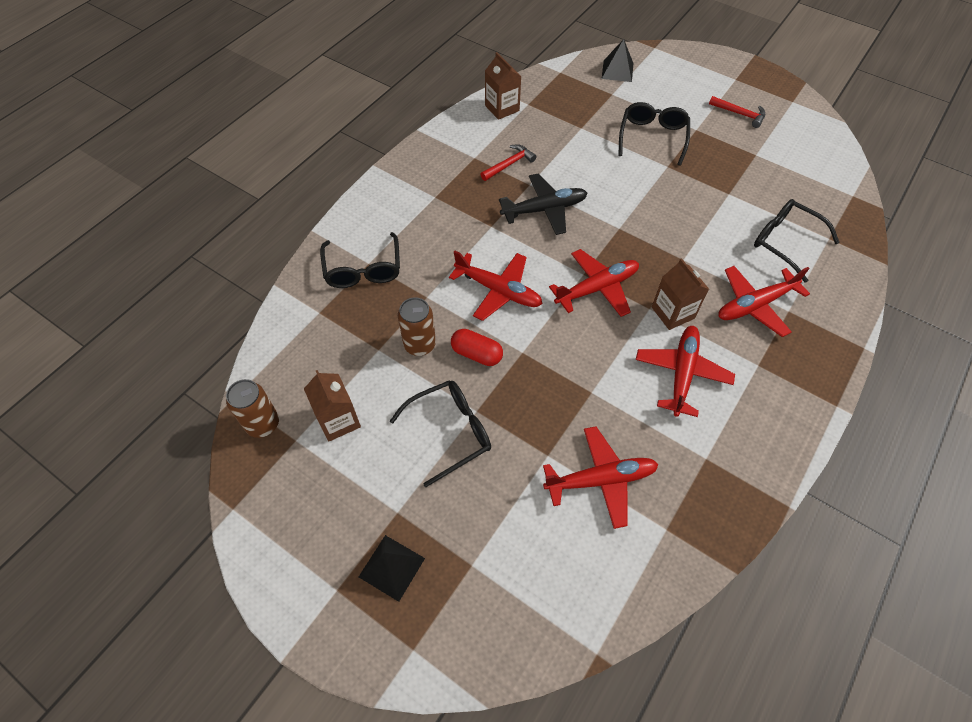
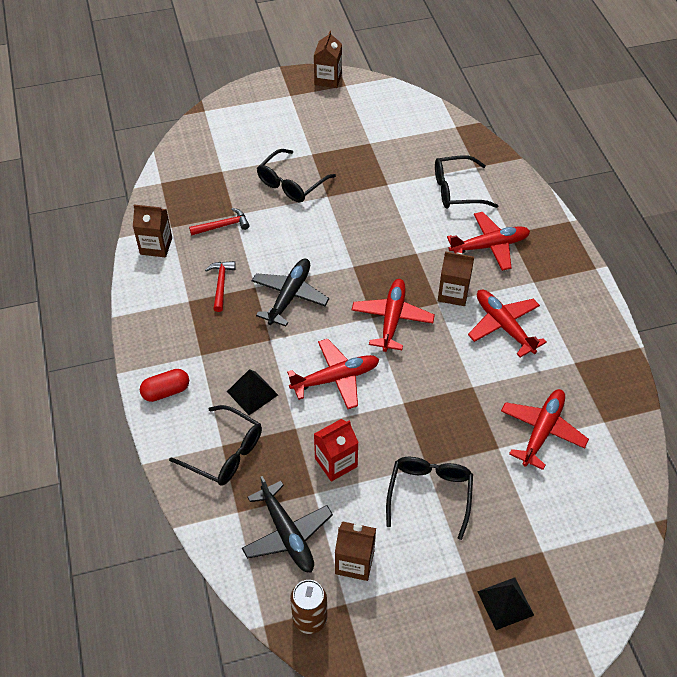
camera: 50 degrees left, 5 degrees down
brown can [398,297,436,356] -> red carton [314,419,359,482]
red capsule [451,329,503,366] -> red capsule moved to [140,369,189,402]
black pyramid [602,39,633,82] -> black pyramid moved to [227,369,278,415]
black glasses [618,102,690,166] -> black glasses turned 105 degrees counterclockwise [257,149,336,203]
red hammer [709,96,765,128] -> red hammer moved to [189,208,249,235]
red plane [718,266,810,337] -> red plane turned 120 degrees counterclockwise [447,212,530,271]
none -> black plane [242,476,333,573]
none -> brown carton [314,31,342,88]

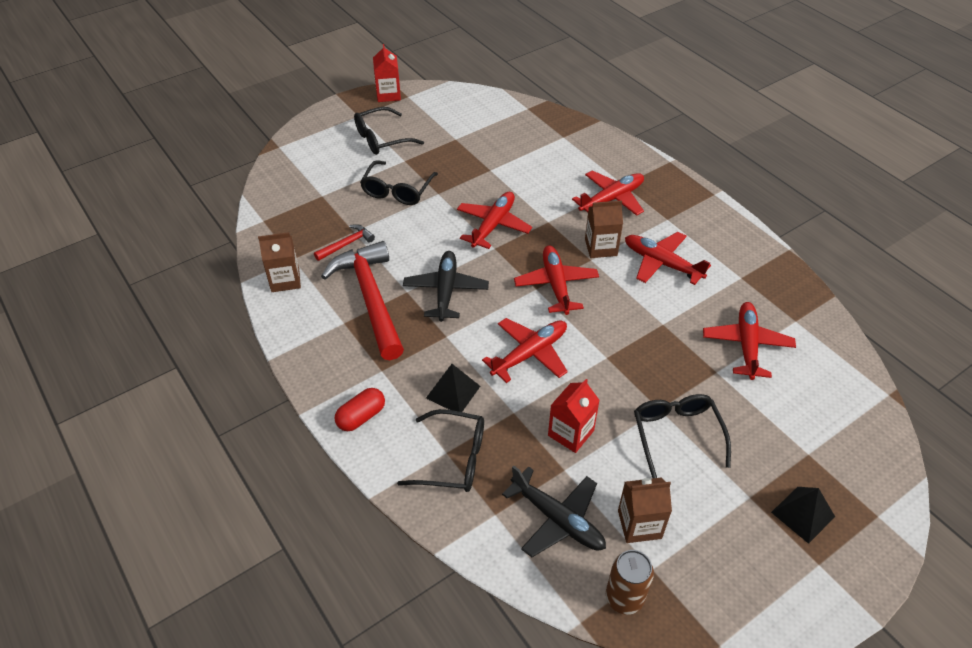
camera: 20 degrees left, 5 degrees down
red hammer [205,261,236,312] -> red hammer [321,241,404,360], size x2.23
brown carton [314,31,342,88] -> red carton [373,44,401,102]
black glasses [435,155,498,209] -> black glasses moved to [354,107,424,155]
none -> red plane [457,192,532,249]

